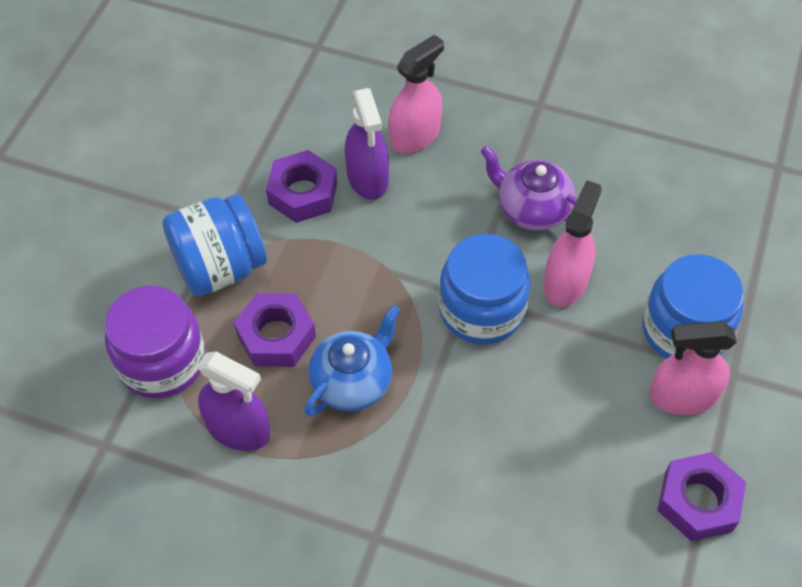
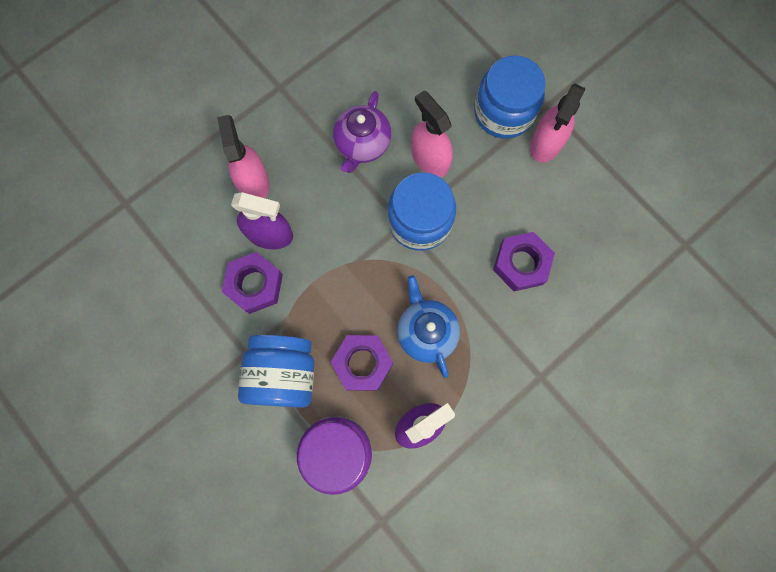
camera: 60 degrees left, 20 degrees up
purple teapot [481,146,577,230] -> purple teapot turned 45 degrees counterclockwise [333,91,391,173]
purple nut [657,452,746,541] -> purple nut moved to [493,232,555,291]

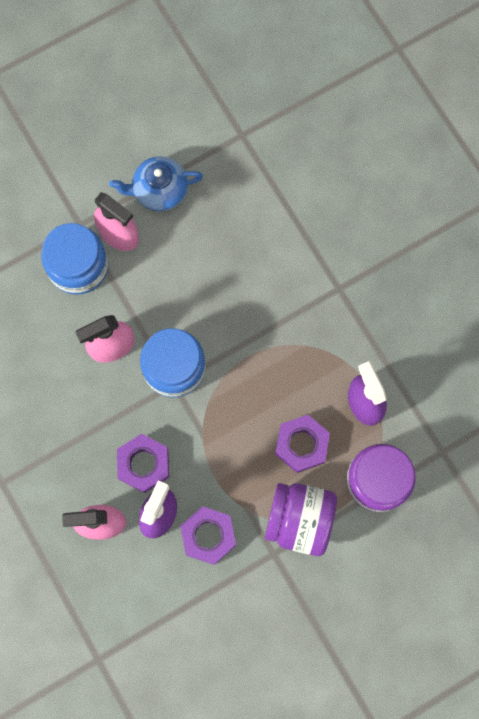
camera: 80 degrees left, 0 degrees up
blue jar [238,335,314,408] -> purple jar [265,483,337,556]
purple teapot [333,91,391,173] -> none
blue teapot [397,275,460,378] -> blue teapot moved to [109,156,203,211]
purple nut [493,232,555,291] -> purple nut moved to [117,434,169,493]

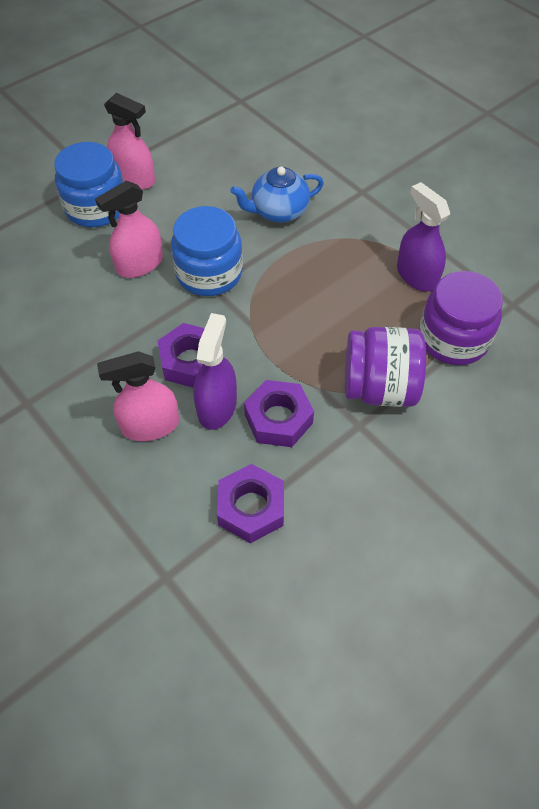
camera: 10 degrees left, 20 degrees down
blue teapot [109,156,203,211] -> blue teapot moved to [230,167,324,222]
purple nut [275,415,330,473] -> purple nut moved to [217,464,284,543]

